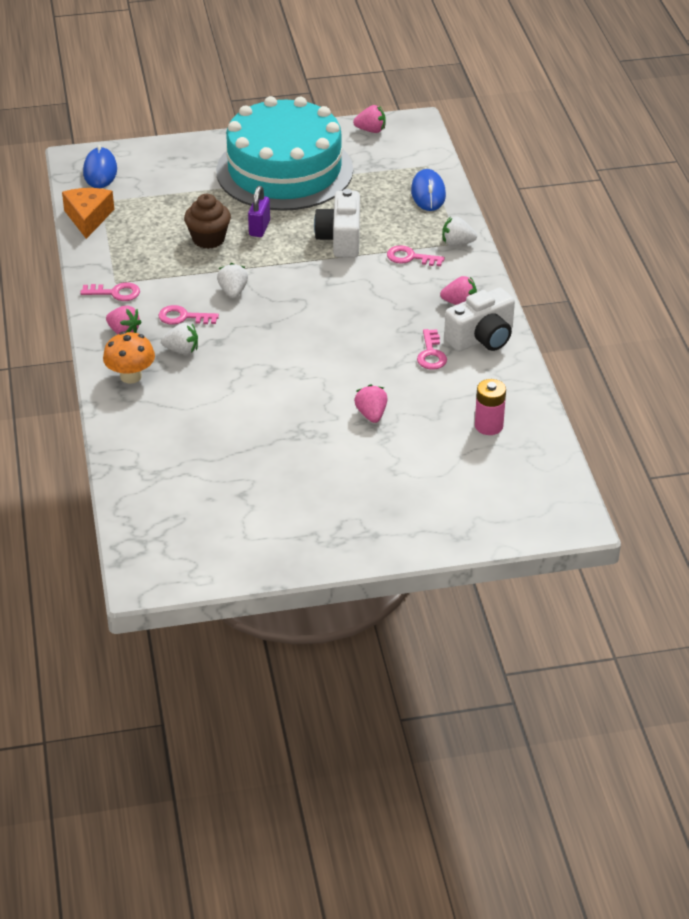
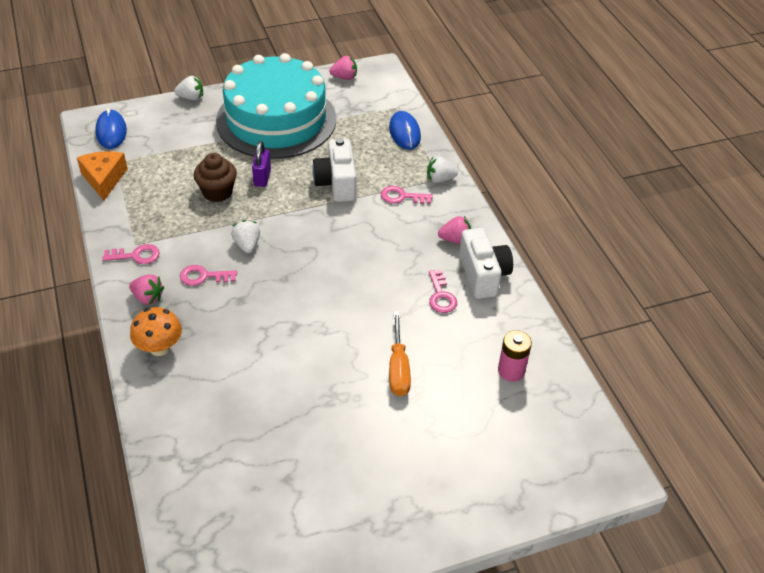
camera: 10 degrees left, 5 degrees up
white strawberry [161,323,198,355] -> white strawberry moved to [174,76,203,101]
pink strawberry [354,384,388,423] -> orange screwdriver [389,312,411,396]
white camera [444,288,515,352] -> white camera turned 60 degrees counterclockwise [459,228,513,299]

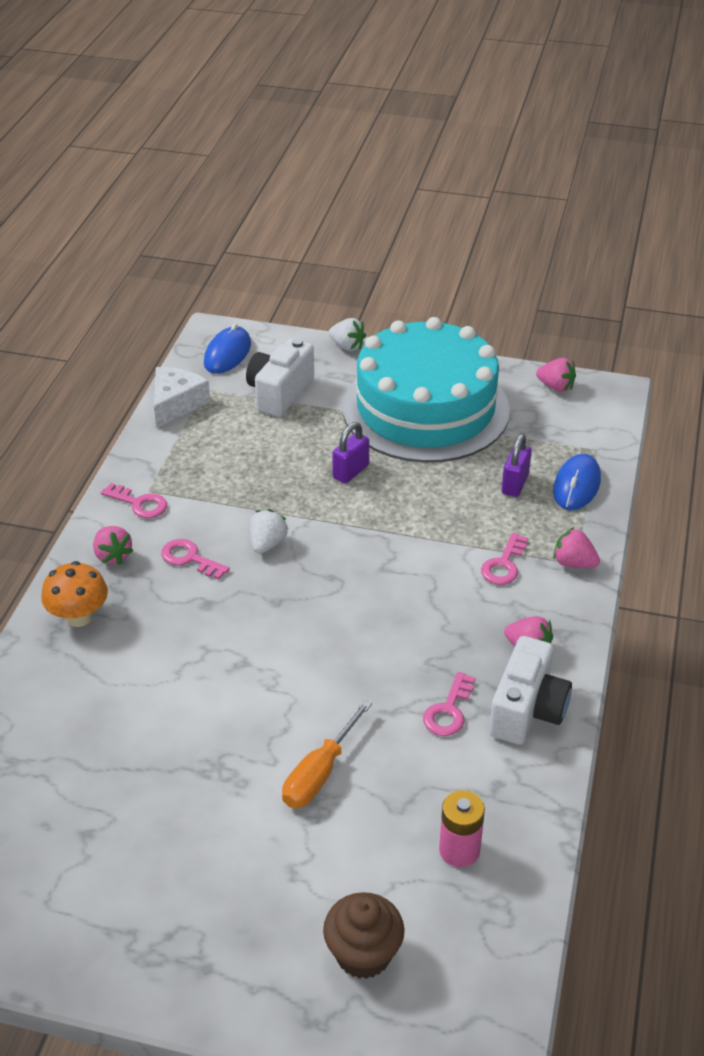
camera: 35 degrees right, 5 degrees down
orange cheese [77,151,128,201] -> white cheese [154,367,211,428]
brown cupcake [194,153,237,202] -> brown cupcake moved to [323,892,405,979]
white camera [312,138,356,202] -> white camera moved to [246,338,314,417]
pink key [381,186,433,204] -> pink key turned 105 degrees counterclockwise [481,533,528,585]
white strawberry [427,156,458,183] -> pink strawberry [553,527,600,568]
none -> purple padlock [501,434,532,497]

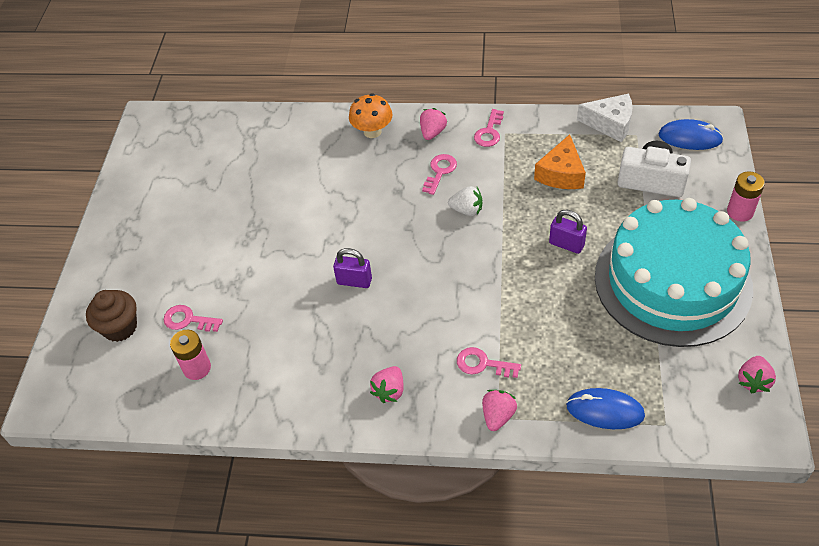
camera: 85 degrees right, 10 degrees up
pink strawberry [93,526,133,565] -> pink strawberry turned 150 degrees clockwise [420,108,447,140]
orange screwdriver [282,700,372,808] -> none
white strawberry [329,318,366,351] -> pink battery [727,171,765,222]
pink key [423,672,475,736] -> pink key moved to [164,305,223,332]
white camera [489,636,572,745] -> none
purple padlock [501,434,532,497] -> purple padlock moved to [333,248,372,288]
none -> orange cheese [534,134,586,189]

